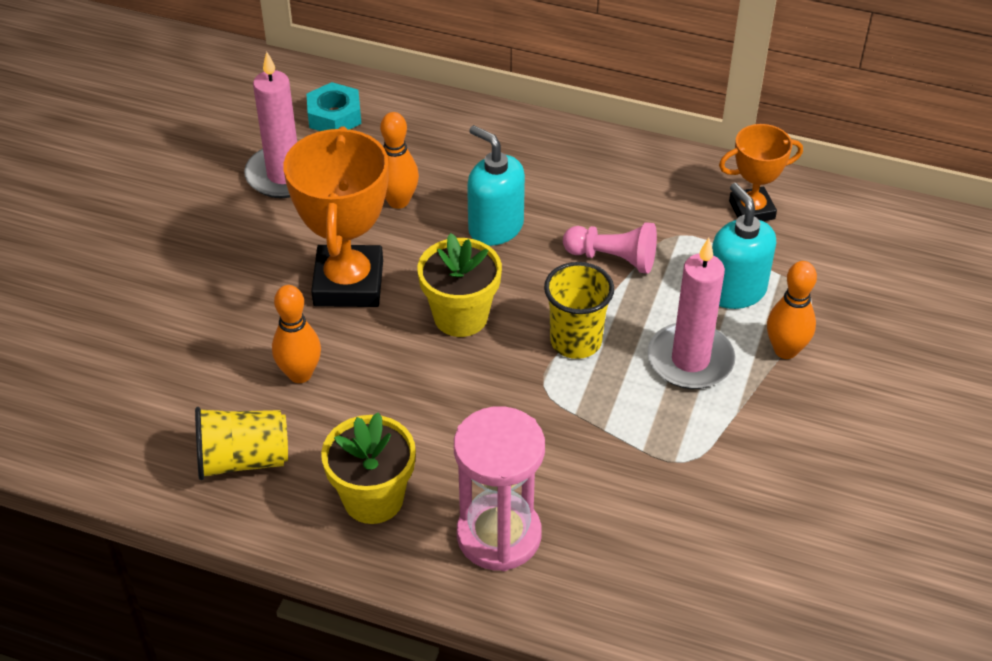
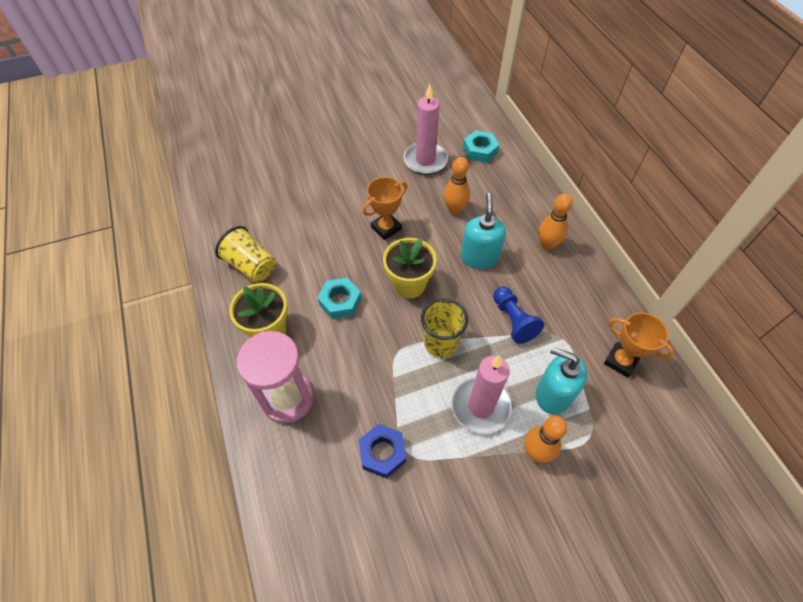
camera: 50 degrees right, 10 degrees up
orange bowling pin [272,285,321,383] -> orange bowling pin moved to [538,193,573,250]
orange trophy [284,126,389,307] -> orange trophy [362,177,407,240], size x0.58
pink pawn [563,222,657,274] -> blue pawn [493,286,544,344]
turquoise soap dispenser [712,183,776,309] -> turquoise soap dispenser turned 90 degrees counterclockwise [536,347,587,414]
none -> turquoise nut [318,278,361,319]
none -> blue nut [359,424,406,478]

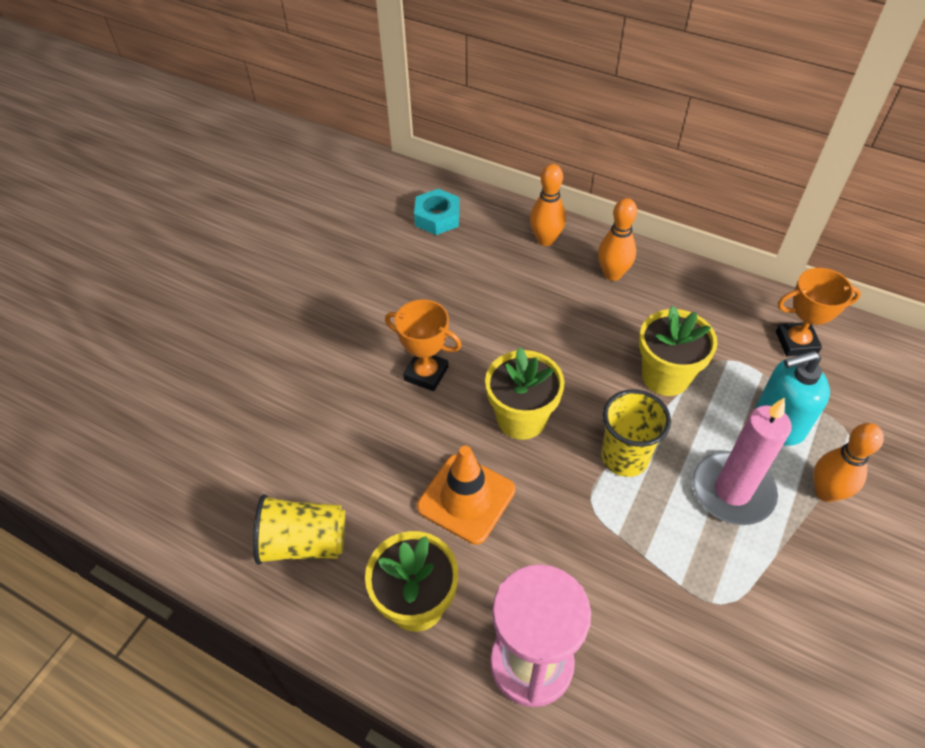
camera: 40 degrees left, 5 degrees down
turquoise nut [318,278,361,319] -> orange traffic cone [417,446,516,545]
blue nut [359,424,406,478] -> none
orange trophy [362,177,407,240] -> orange trophy turned 75 degrees counterclockwise [385,299,462,391]
pink candle [404,84,448,174] -> none
orange bowling pin [443,157,470,214] -> orange bowling pin moved to [530,164,566,246]
turquoise soap dispenser [461,193,506,269] -> none
blue pawn [493,286,544,344] -> yellow flower pot [639,306,718,396]

